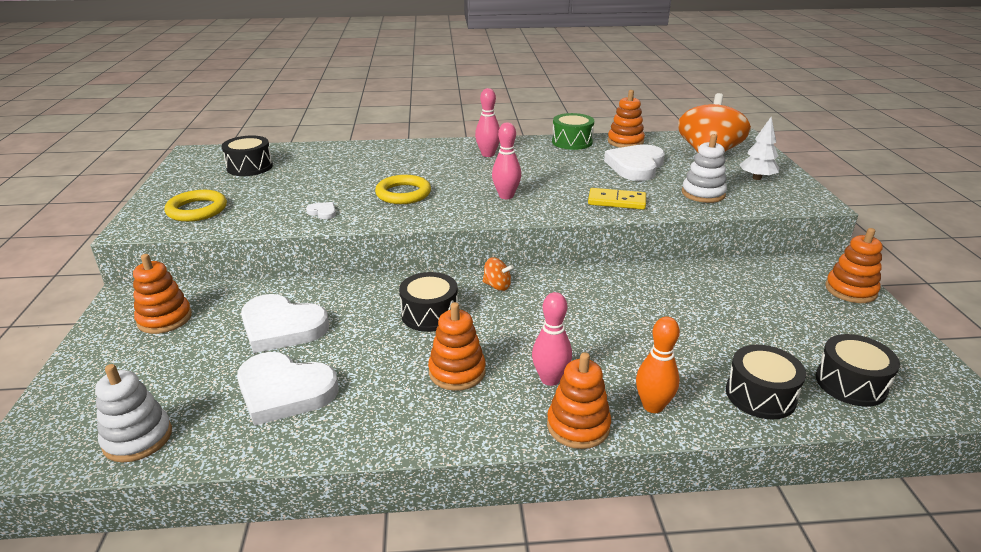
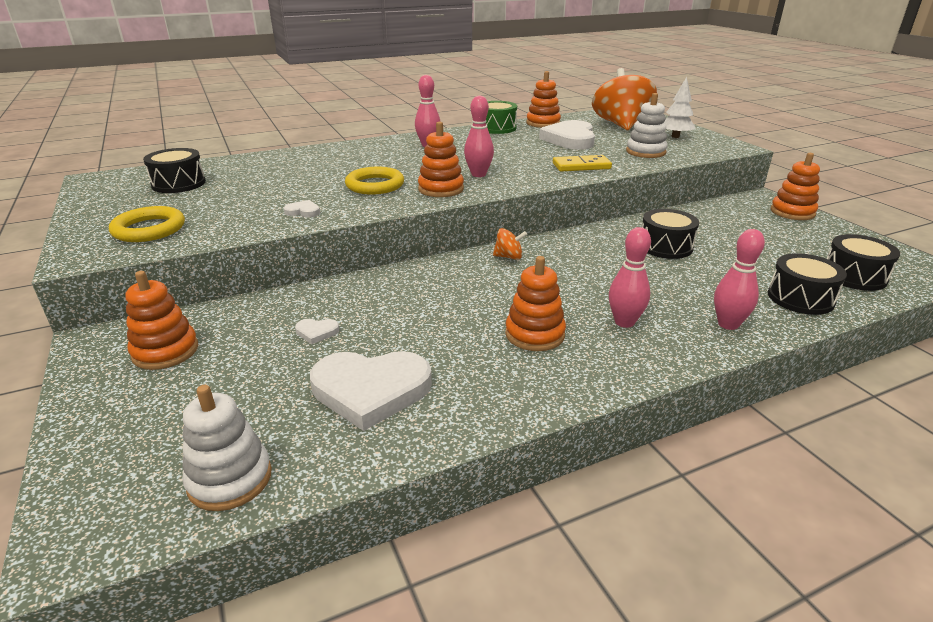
camera: 20 degrees left, 0 degrees up
white heart [241,294,329,353] -> white heart [295,319,339,344], size x0.41
black drum [399,272,458,332] -> black drum moved to [642,209,699,259]
orange stacking toy [547,352,611,449] -> orange stacking toy moved to [418,122,464,197]
orange bowling pin [636,317,680,413] -> pink bowling pin [714,229,765,330]

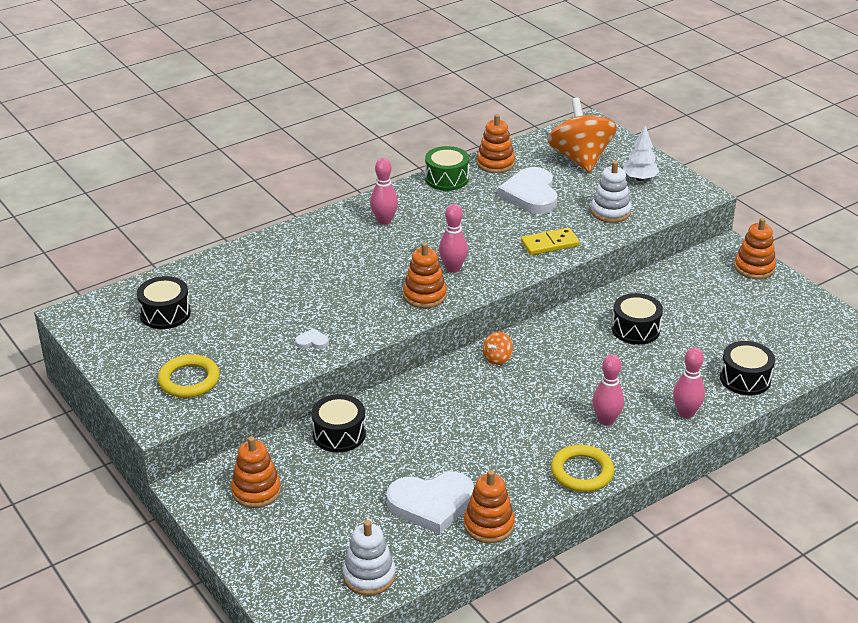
camera: 10 degrees left, 5 degrees up
white heart [295,319,339,344] -> none
yellow ring [345,167,404,194] -> yellow ring moved to [551,445,614,492]
orange spinning top [493,228,527,260] -> orange spinning top turned 135 degrees clockwise [483,332,513,365]
orange stacking toy [505,256,566,351] -> orange stacking toy moved to [464,470,515,543]
black drum [827,234,900,291] -> black drum moved to [311,394,366,452]

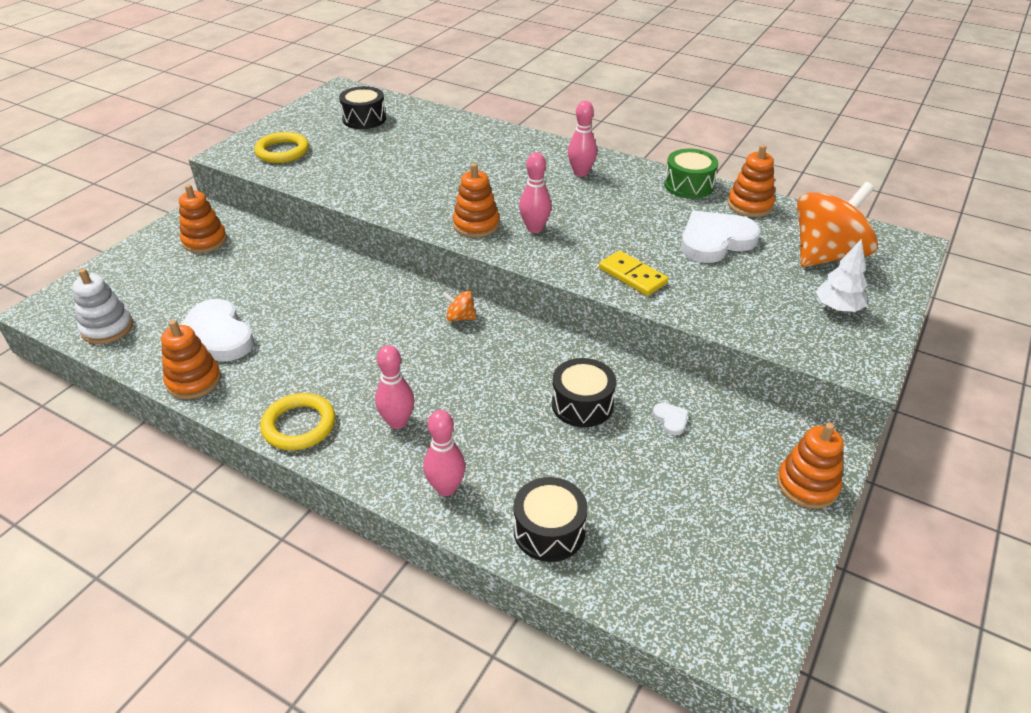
camera: 65 degrees right, 5 degrees up
white heart [295,328,329,349] -> white heart moved to [652,403,688,436]
black drum [311,394,366,452] -> none
white stacking toy [591,161,632,223] -> none

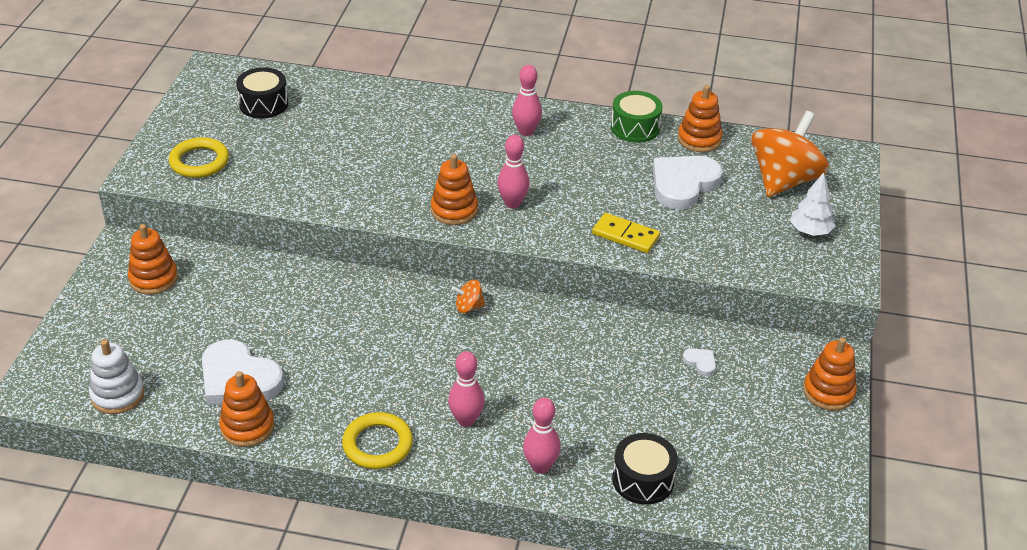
camera: 20 degrees left, 0 degrees up
black drum [552,358,616,427] -> none

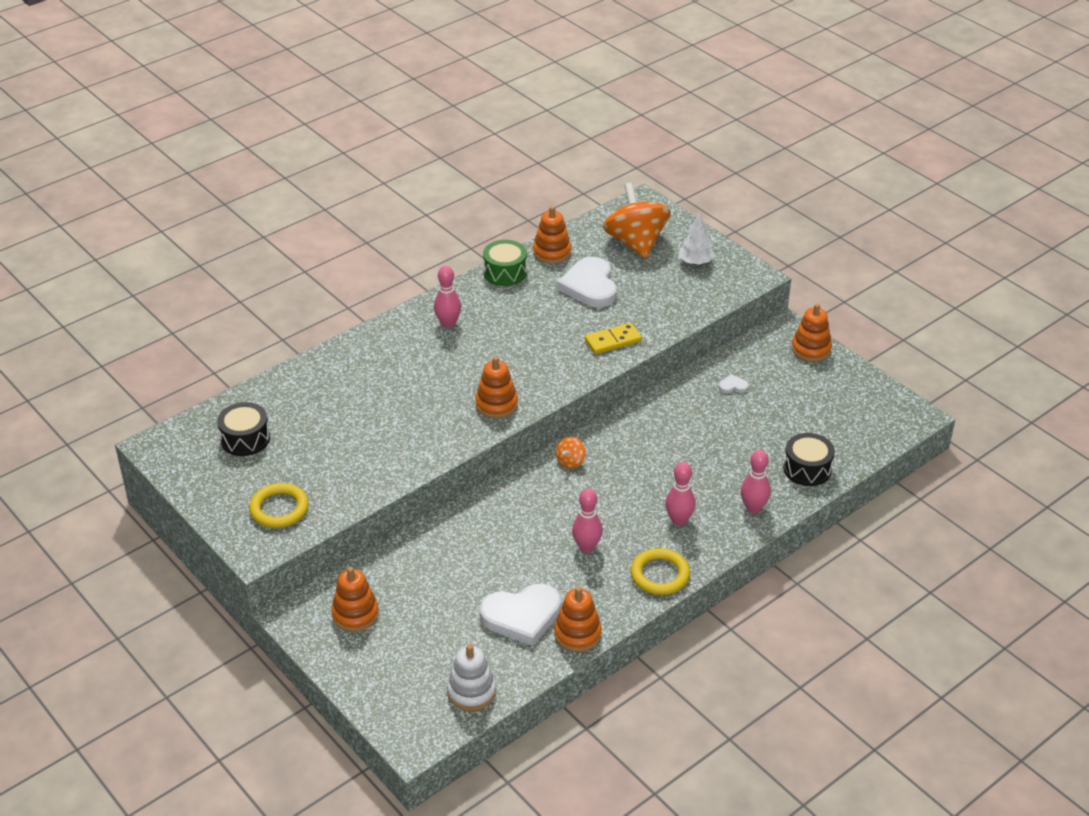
camera: 50 degrees left, 0 degrees up
pink bowling pin [497,135,530,209] -> pink bowling pin moved to [572,489,603,553]

